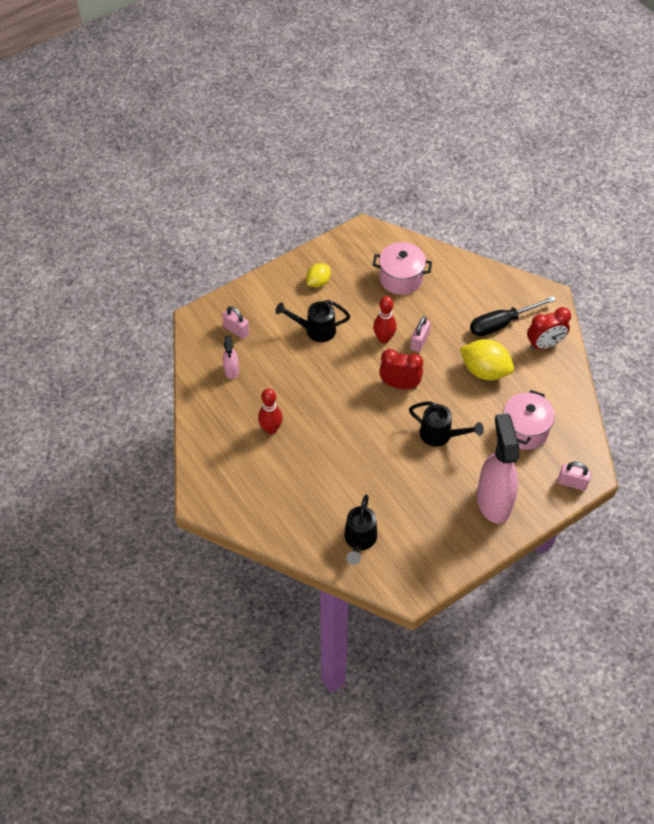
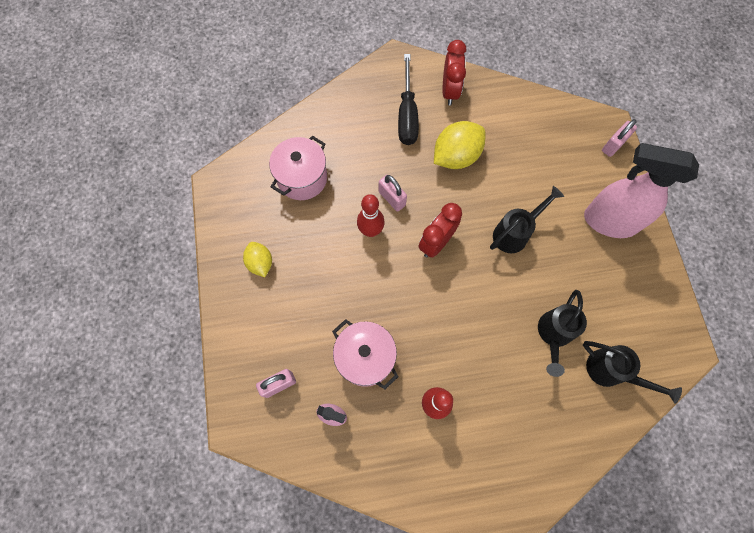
camera: 65 degrees left, 15 degrees up
black watering can [275,300,350,342] -> black watering can moved to [538,290,587,377]
pink pot [504,390,555,450] -> pink pot moved to [332,319,398,389]

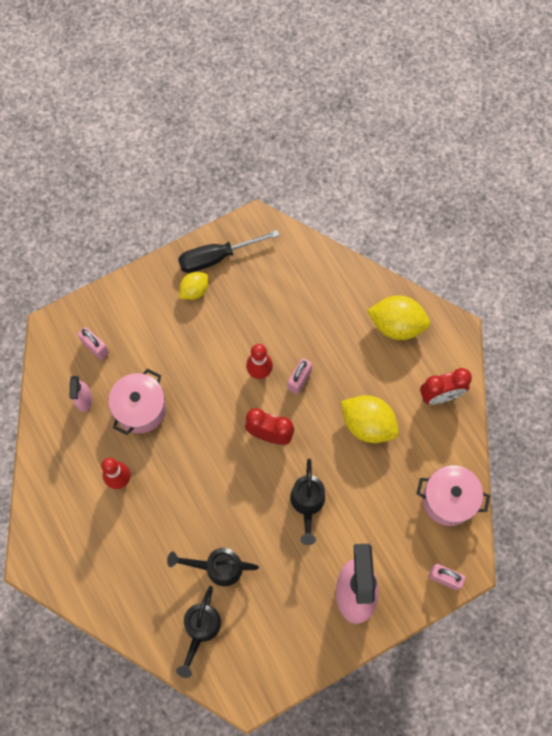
camera: 70 degrees right, 0 degrees up
pink pot [269,136,327,200] -> pink pot moved to [417,465,490,526]
black screwdriver [398,54,419,145] -> black screwdriver moved to [178,230,280,273]
black watering can [490,186,564,253] -> black watering can turned 60 degrees clockwise [290,458,325,545]
none -> yellow lemon [367,295,430,340]

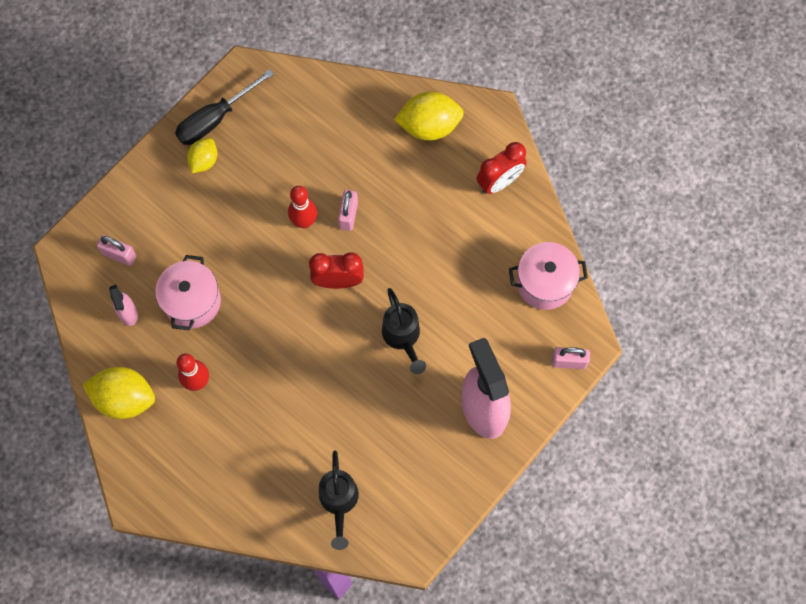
camera: 20 degrees left, 0 degrees up
black watering can [167,548,259,586] -> none
yellow lemon [341,395,399,443] -> yellow lemon moved to [82,367,155,419]

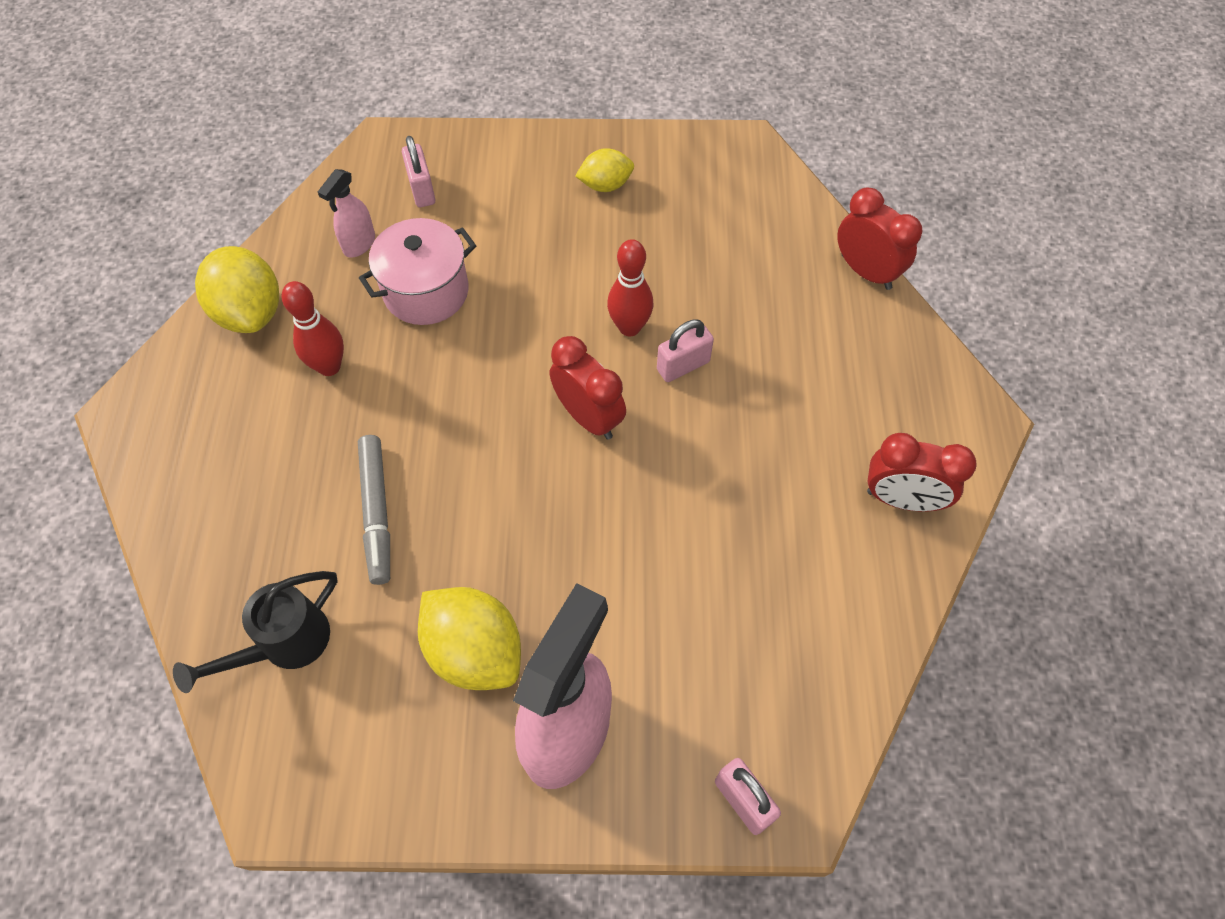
camera: 50 degrees right, 10 degrees down
black screwdriver [175,69,274,145] -> none
black watering can [382,288,426,374] -> none
yellow lemon [394,91,464,141] -> yellow lemon moved to [418,587,521,690]
pink pot [509,242,588,310] -> none
none -> grey marker [358,435,390,585]
none -> red clock [837,188,922,290]

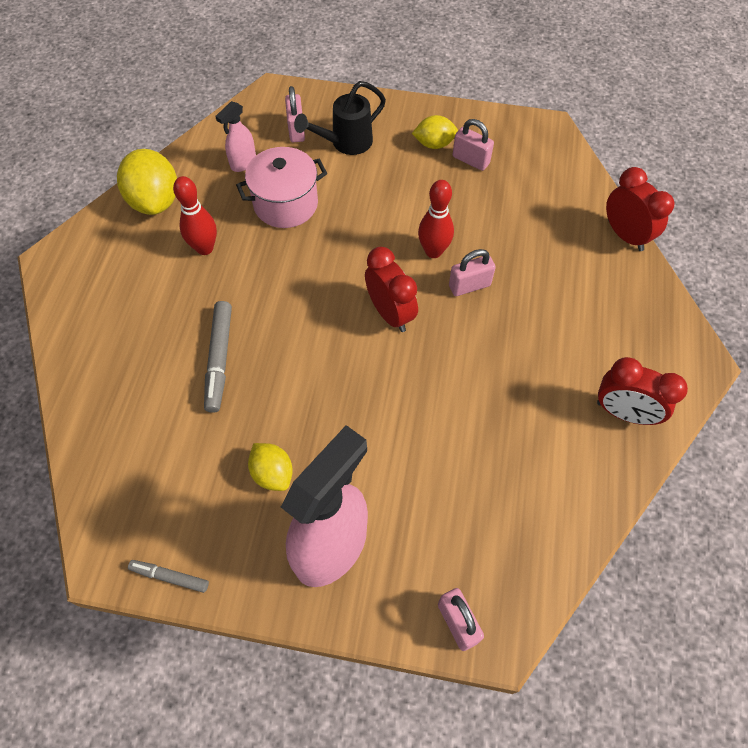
camera: 10 degrees right, 0 degrees up
black watering can [173,571,337,693] -> black watering can moved to [294,81,386,155]
yellow lemon [418,587,521,690] -> yellow lemon [248,443,293,491], size x0.59
none -> grey marker [128,560,209,593]
none -> pink padlock [452,119,494,171]

